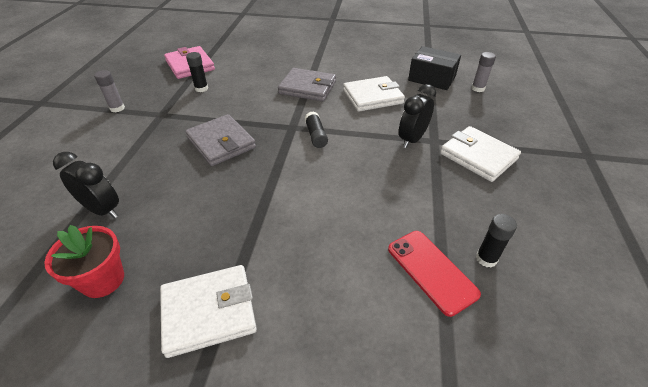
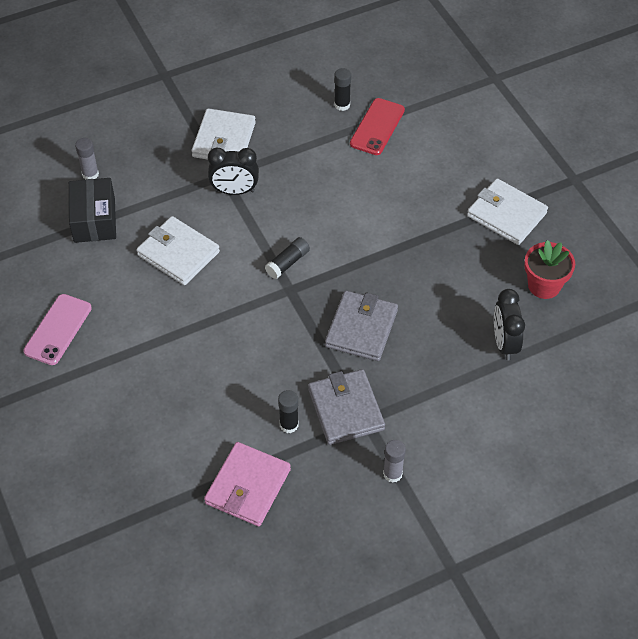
camera: 125 degrees left, 10 degrees up
grey wallet [278,68,336,102] -> grey wallet moved to [308,369,385,445]
none -> pink phone [24,294,92,365]

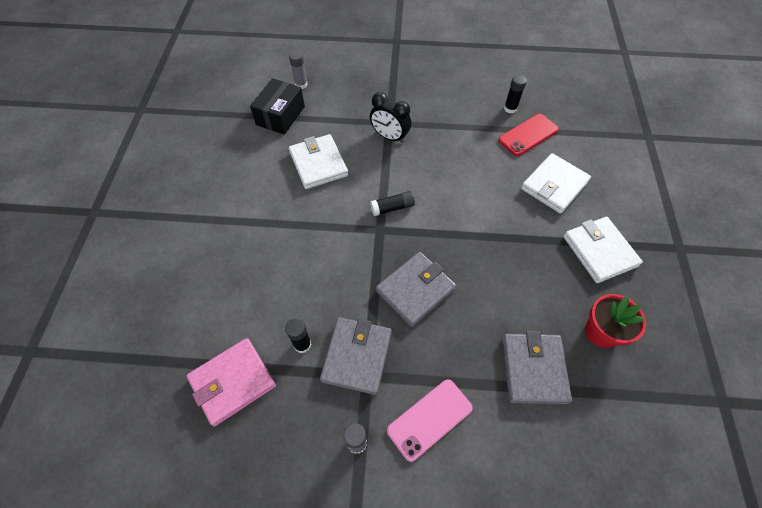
camera: 30 degrees right, 5 degrees up
pink phone [24,294,92,365] -> pink phone moved to [387,379,473,462]
white wallet [192,108,256,160] -> white wallet moved to [521,153,591,214]
black clock [494,289,525,360] -> grey wallet [502,331,572,405]

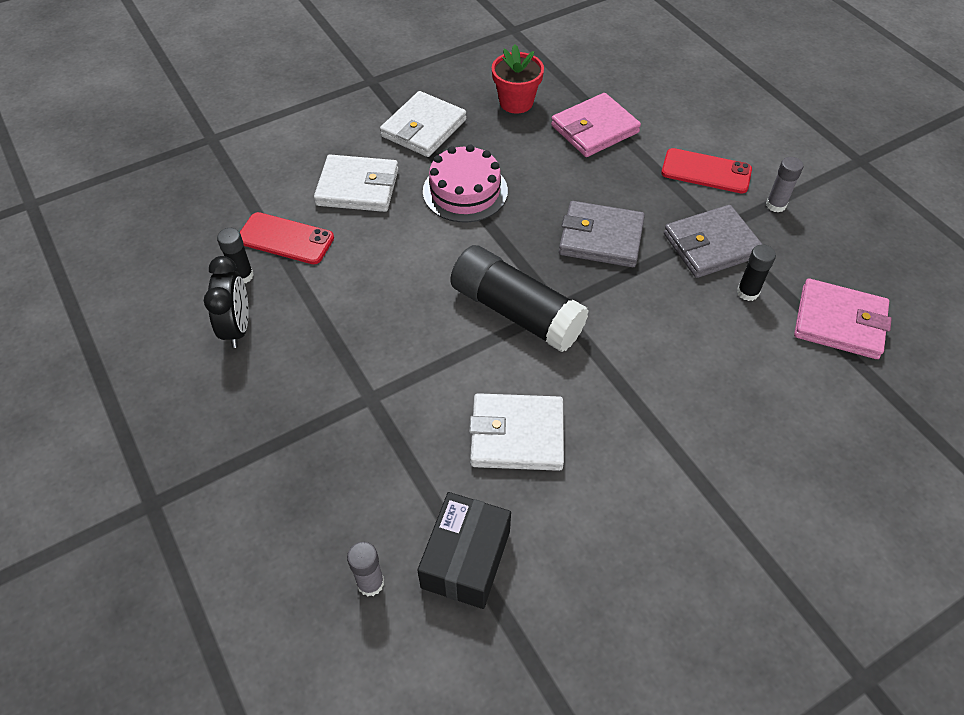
camera: 125 degrees left, 5 degrees down
black box [250,78,305,134] -> black box turned 60 degrees counterclockwise [418,492,511,609]
white wallet [289,134,348,189] -> white wallet turned 60 degrees clockwise [469,393,564,471]
black clock [370,92,411,143] -> black clock moved to [204,256,249,348]
black glue stick [370,191,415,216] -> black glue stick [450,245,589,352], size x2.19
pink phone [387,379,473,462] -> red phone [661,148,752,194]
grey wallet [502,331,572,405] -> pink wallet [551,93,641,157]
none -> pink cake [423,144,508,222]

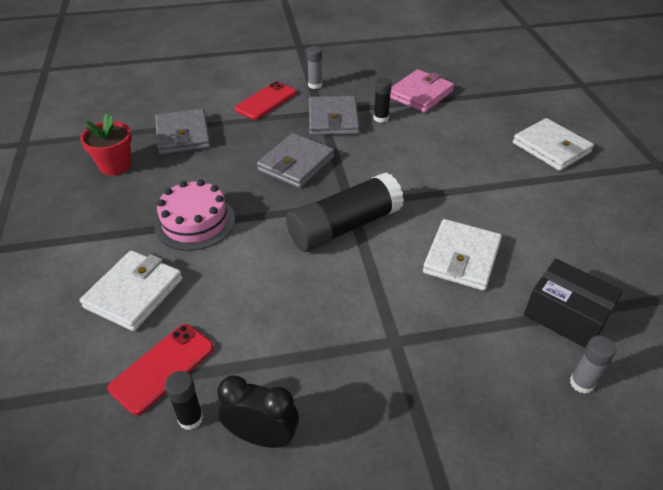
camera: 70 degrees left, 10 degrees down
white wallet [380,91,466,157] -> white wallet moved to [513,118,594,171]
pink wallet [551,93,641,157] -> grey wallet [155,109,211,155]

